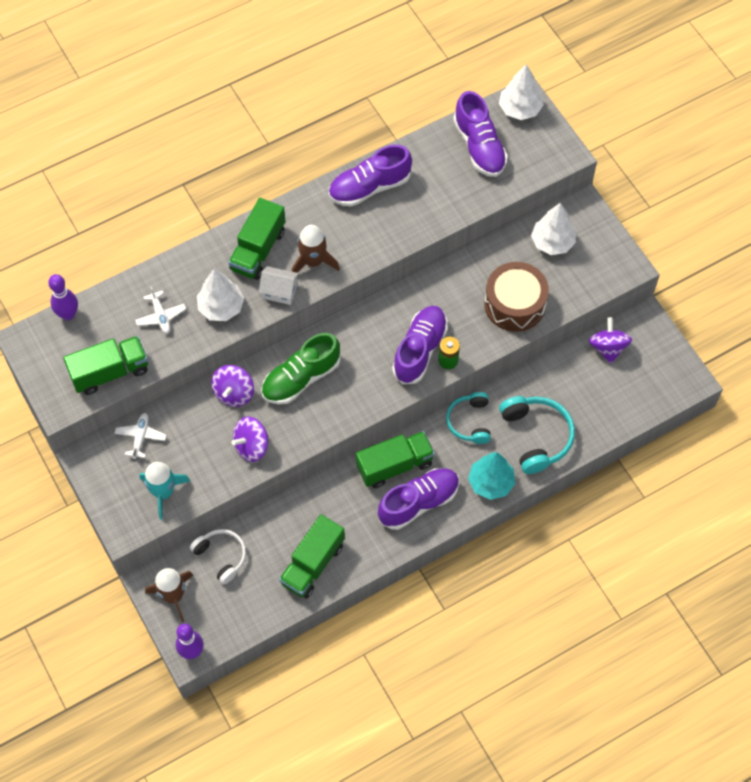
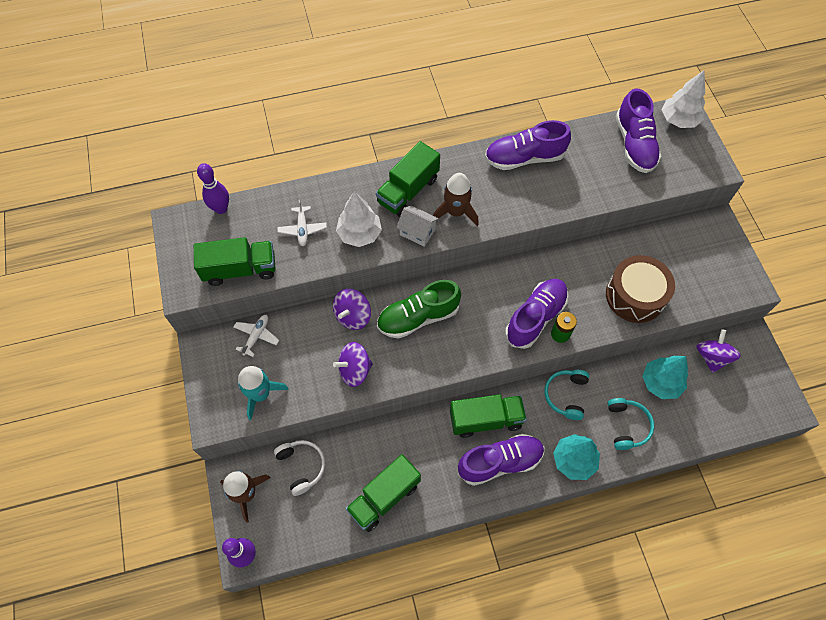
camera: 15 degrees right, 0 degrees up
turquoise headphones [499,396,575,474] -> turquoise headphones [608,398,654,450], size x0.66
white tree [531,203,576,255] -> none
none -> turquoise tree [642,356,688,399]

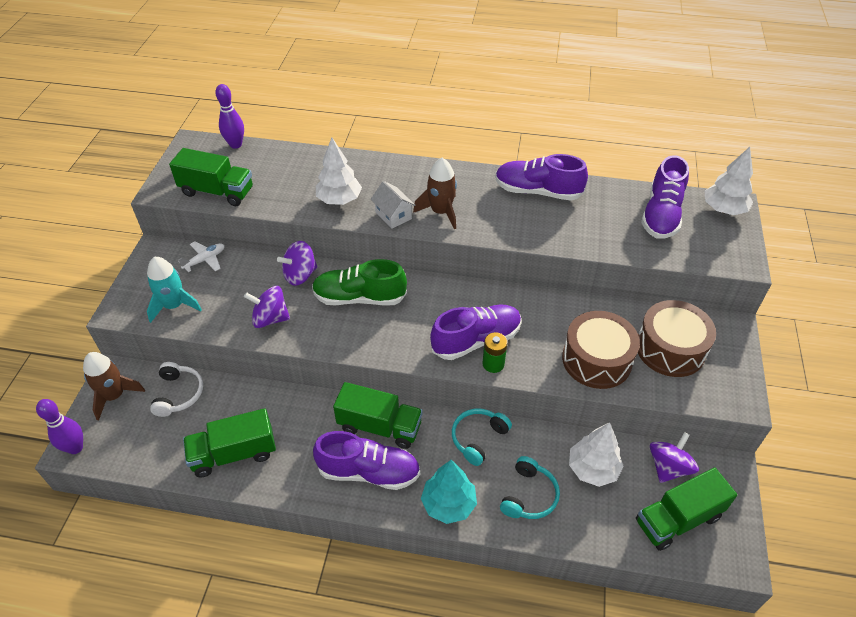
camera: 25 degrees right, 15 degrees down
white plane [277,200,327,246] -> none
green truck [376,141,440,217] -> green truck moved to [636,468,737,551]
turquoise tree [642,356,688,399] -> white tree [569,422,624,487]
none -> brown drum [638,300,716,377]

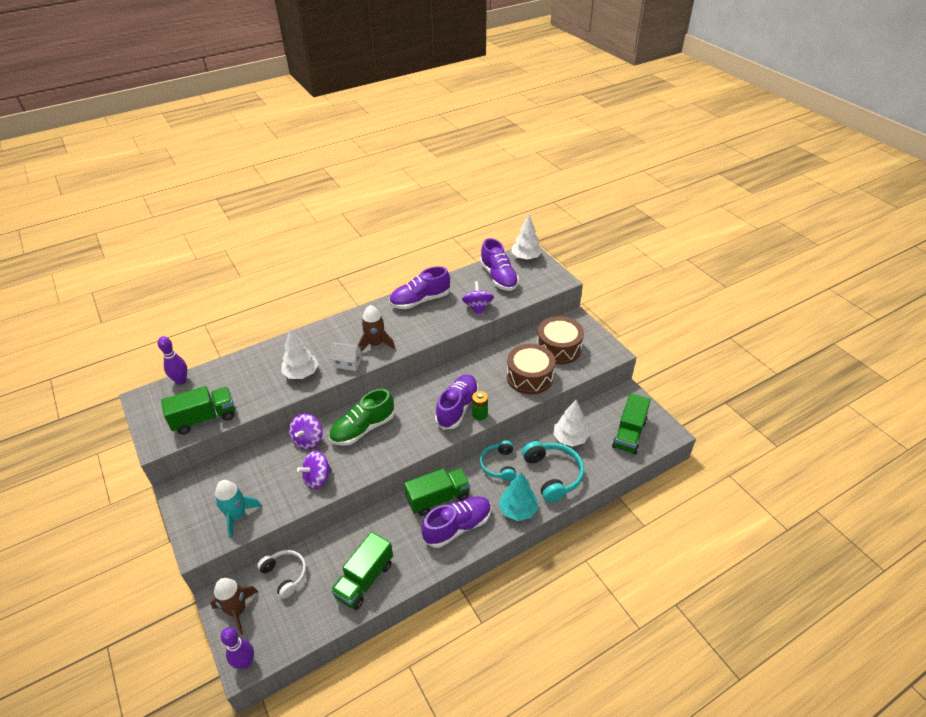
camera: 40 degrees left, 5 degrees down
white plane [178,241,225,272] -> none
turquoise headphones [500,456,560,519] -> turquoise headphones [522,441,584,502], size x1.50
purple spinning top [650,432,699,483] -> purple spinning top moved to [462,281,494,316]

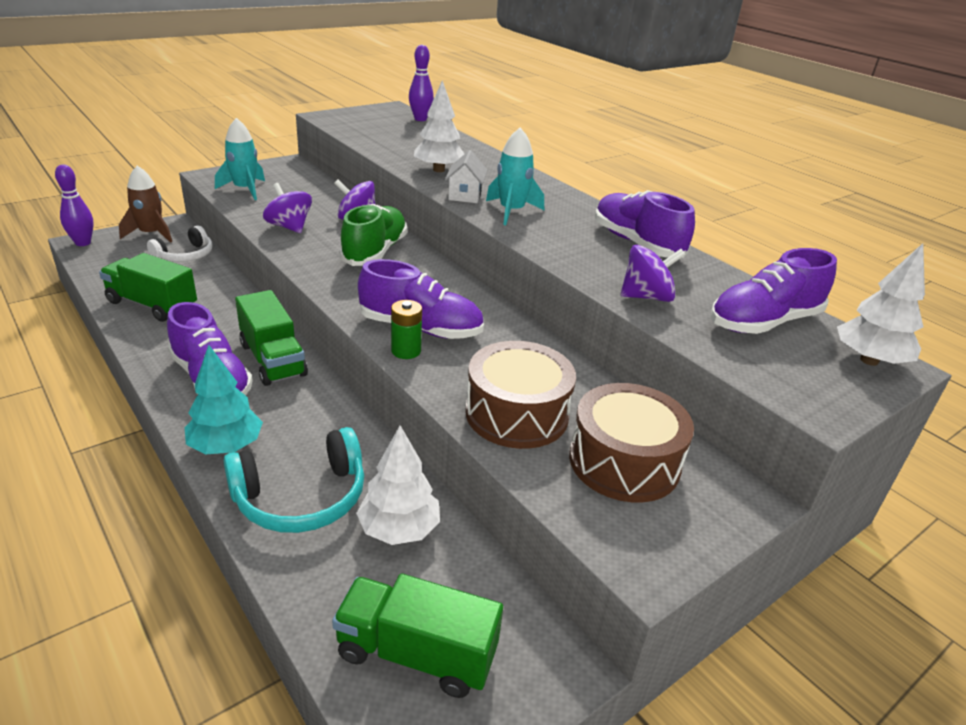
camera: 80 degrees right, 10 degrees down
green truck [161,386,235,434] -> none
green shoe [329,389,395,446] -> green shoe turned 60 degrees clockwise [339,204,408,266]
brown rocket [358,305,395,352] -> turquoise rocket [486,127,544,225]
turquoise headphones [480,440,516,481] -> none

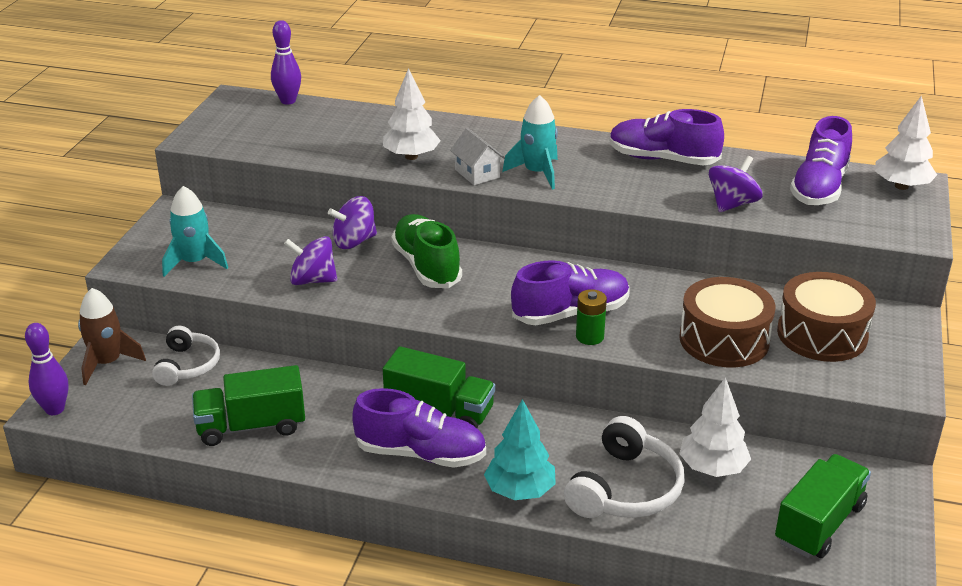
camera: 35 degrees left, 0 degrees up
turquoise headphones [223,427,364,533] -> white headphones [564,416,685,518]
green truck [332,573,503,698] -> green truck turned 150 degrees clockwise [775,454,871,558]

